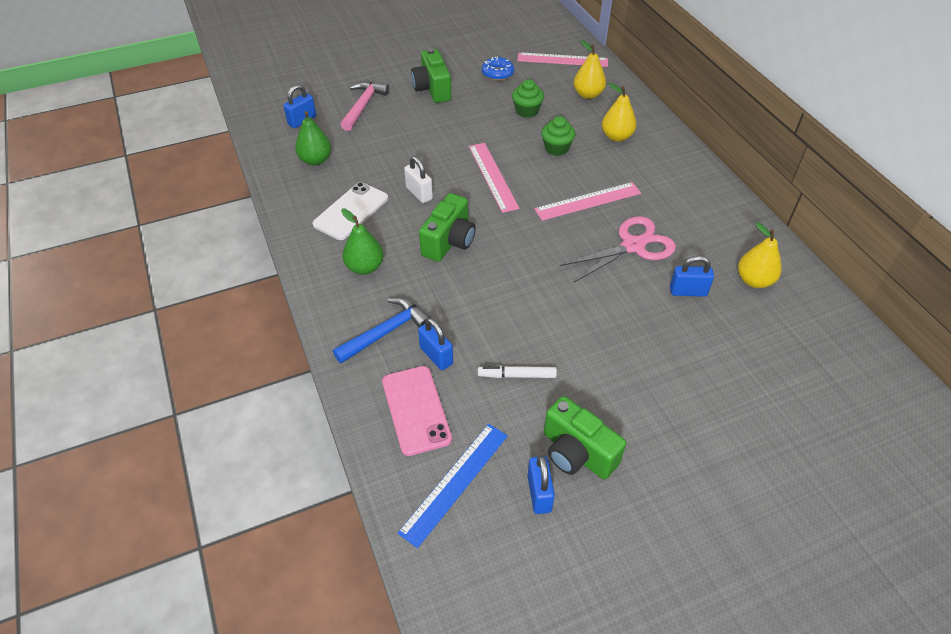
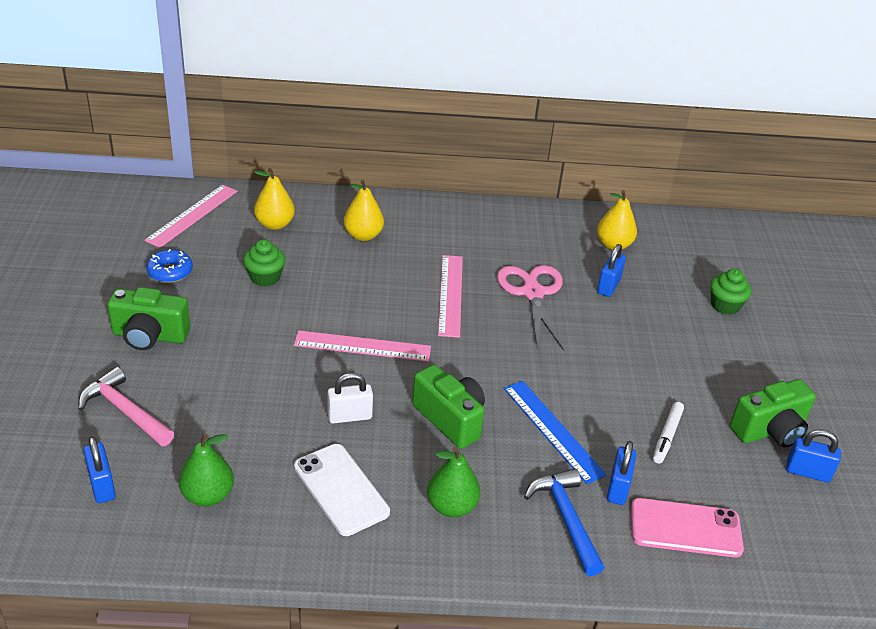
camera: 70 degrees left, 10 degrees down
blue ruler [397,424,508,548] -> blue ruler moved to [504,381,607,484]
blue padlock [418,318,453,370] -> blue padlock turned 60 degrees counterclockwise [607,441,636,505]
green cupcake [541,116,575,156] -> green cupcake moved to [710,269,752,315]

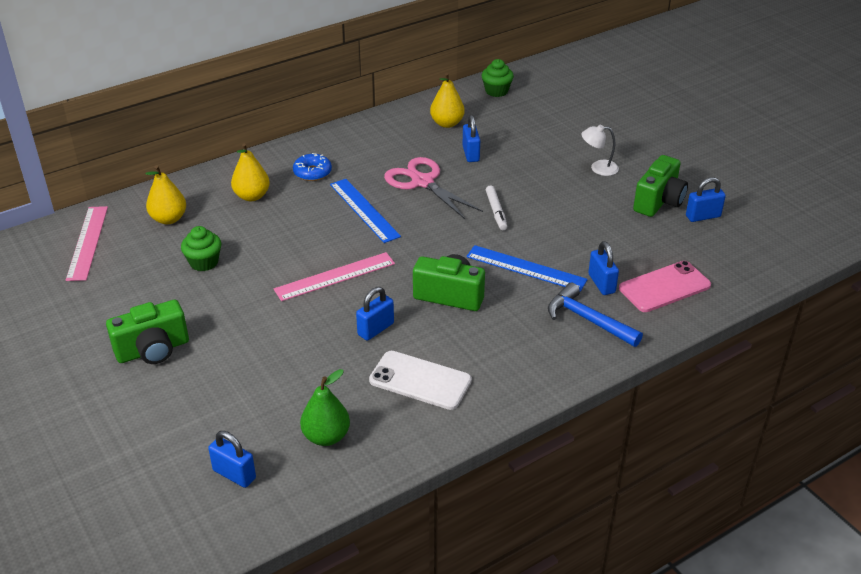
camera: 30 degrees left, 0 degrees up
pink hammer [78,367,174,446] -> none
blue donut [146,249,193,283] -> blue donut moved to [293,153,332,181]
white padlock [327,373,373,424] -> blue padlock [356,287,394,341]
green pear [427,446,480,517] -> none
pink ruler [438,255,463,338] -> blue ruler [330,179,401,243]
white marker [653,402,684,464] -> white marker moved to [486,185,507,230]
green cupcake [710,269,752,315] -> green cupcake moved to [482,59,514,97]
none -> white lamp [582,125,619,176]

